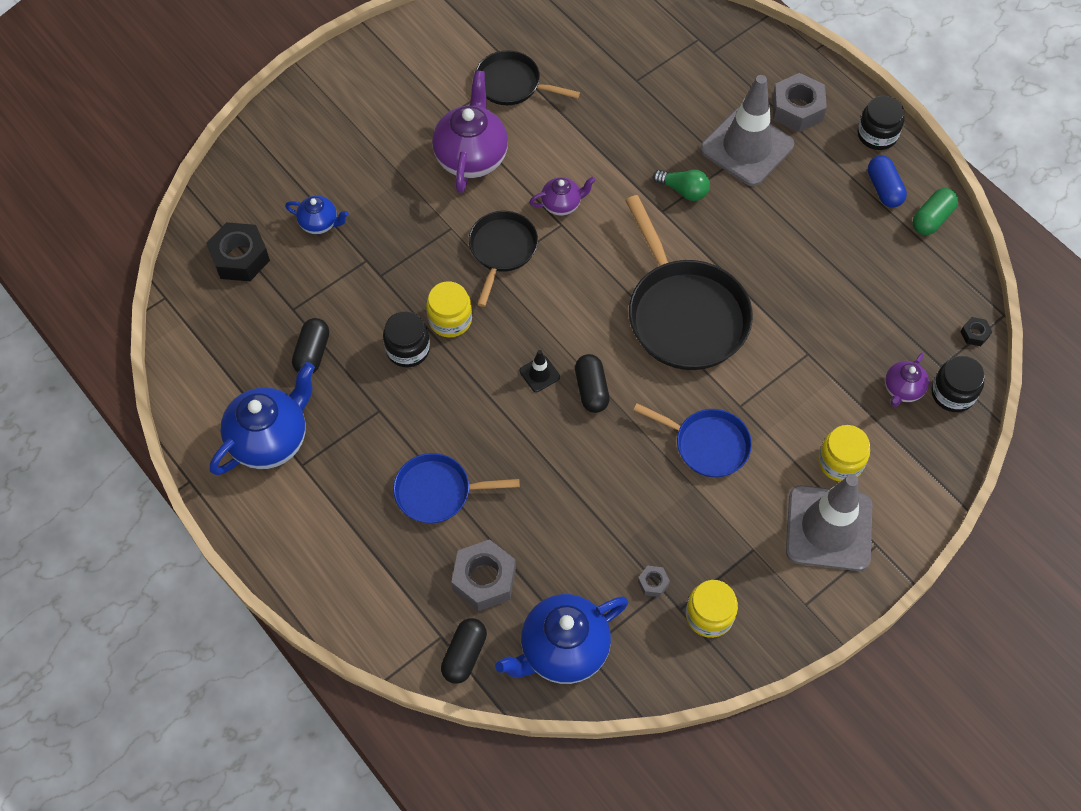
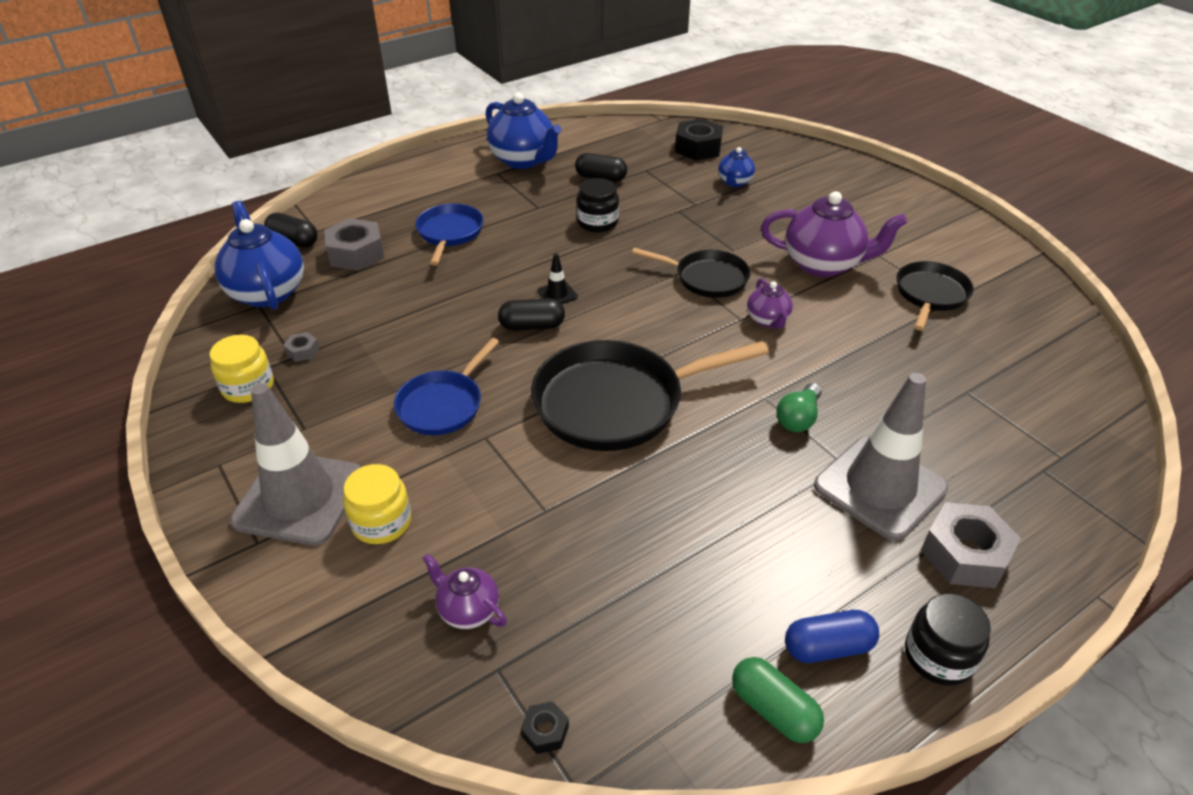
camera: 95 degrees right, 20 degrees down
yellow jar [426,282,472,337] -> none
black jar [931,356,985,412] -> none

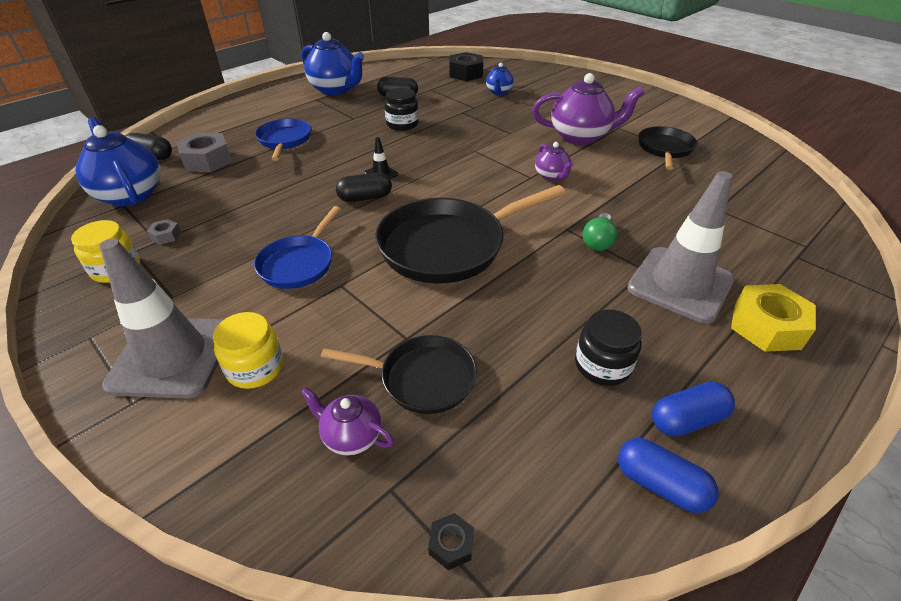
camera: 10 degrees left, 0 degrees up
black pan [632,248,751,298] -> black pan moved to [321,335,477,414]
green capsule [732,657,824,743] -> blue capsule [618,438,719,513]
black jar [905,593,991,685] -> black jar moved to [575,310,642,386]
grey nut [921,502,1021,588] -> yellow nut [731,284,816,352]

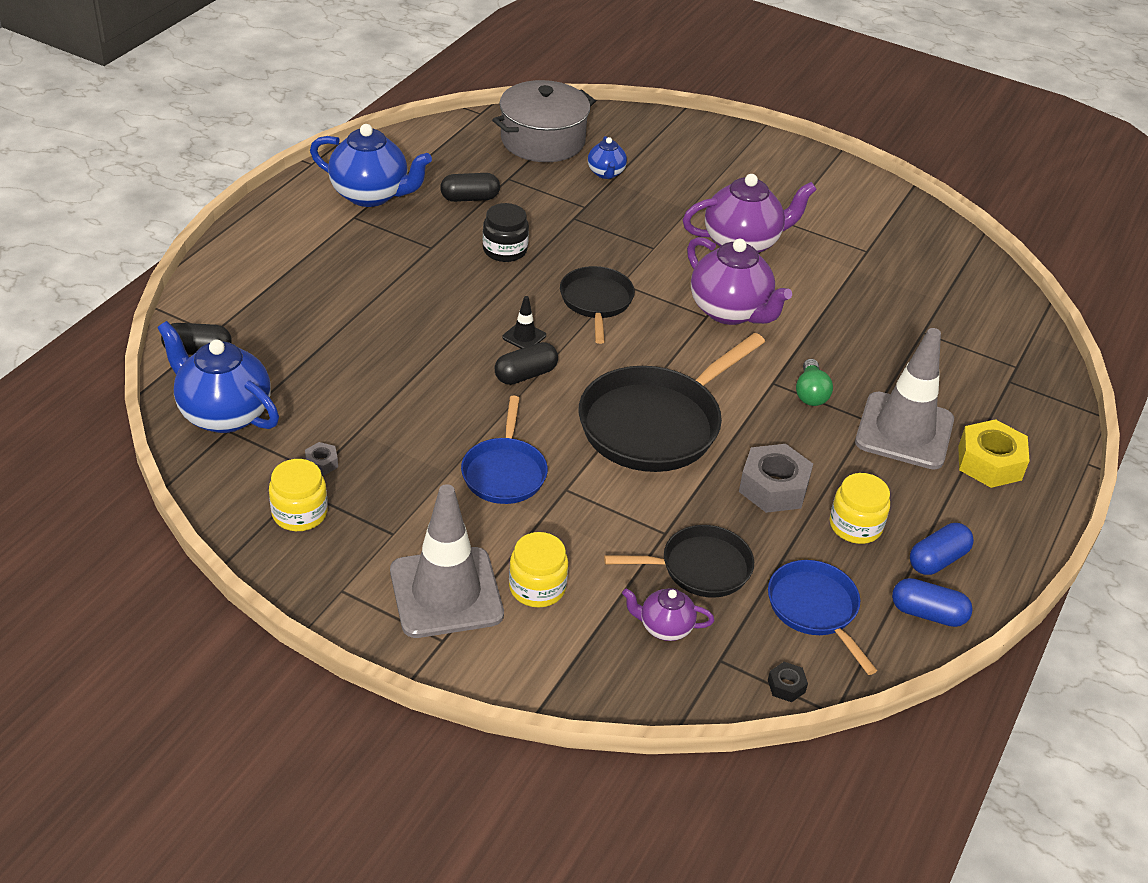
camera: 20 degrees left, 0 degrees up
grey nut [177,132,232,172] -> grey nut moved to [739,444,813,513]
blue pan [255,118,311,161] -> blue pan moved to [768,560,877,675]
black nut [450,52,483,81] -> grey pot [492,80,596,162]
purple teapot [535,142,573,181] -> purple teapot [687,237,792,325], size x1.91
black jar [575,310,642,386] -> yellow jar [830,473,890,544]
black pan [638,126,697,170] -> black pan moved to [560,266,635,344]

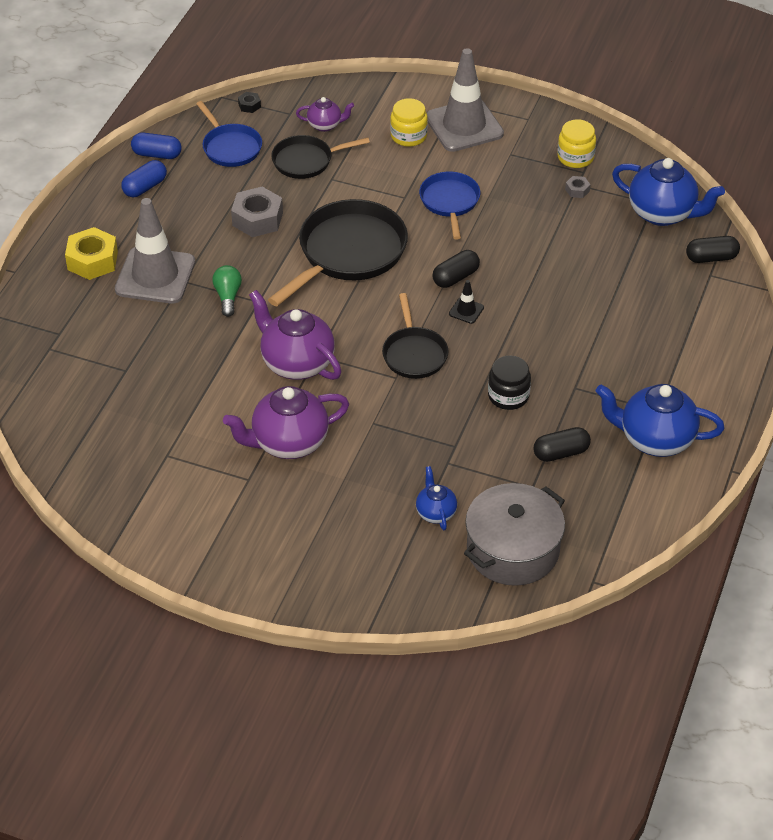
camera: 175 degrees right, 5 degrees up
yellow jar [830,473,890,544] -> none

